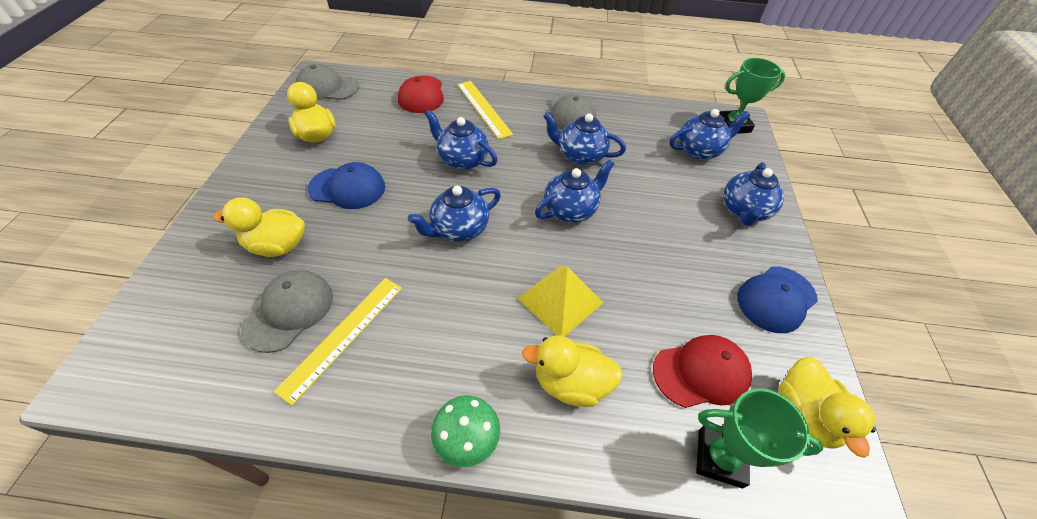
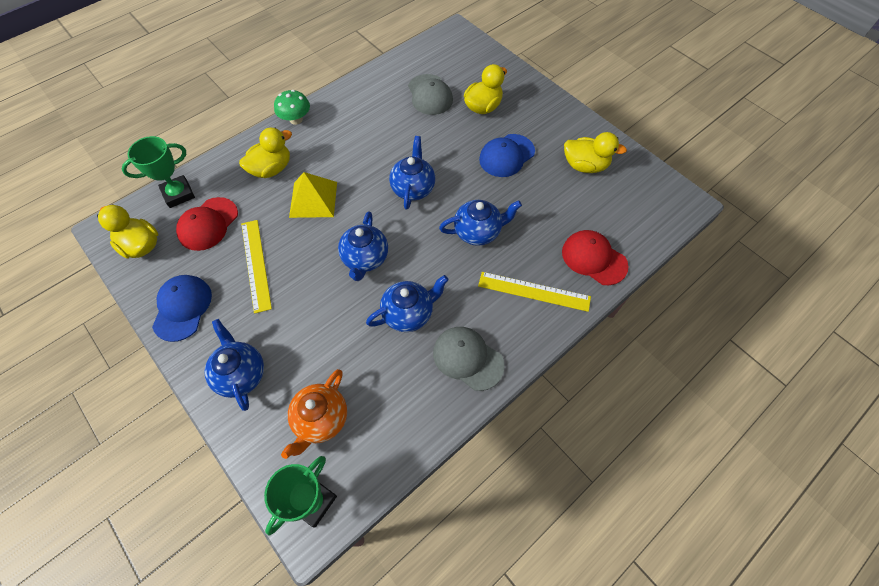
camera: 135 degrees right, 10 degrees up
yellow ruler [274,278,402,405] -> yellow ruler moved to [241,220,272,314]
grey cap [296,64,359,100] -> none
blue teapot [669,109,750,160] -> orange teapot [281,369,347,459]

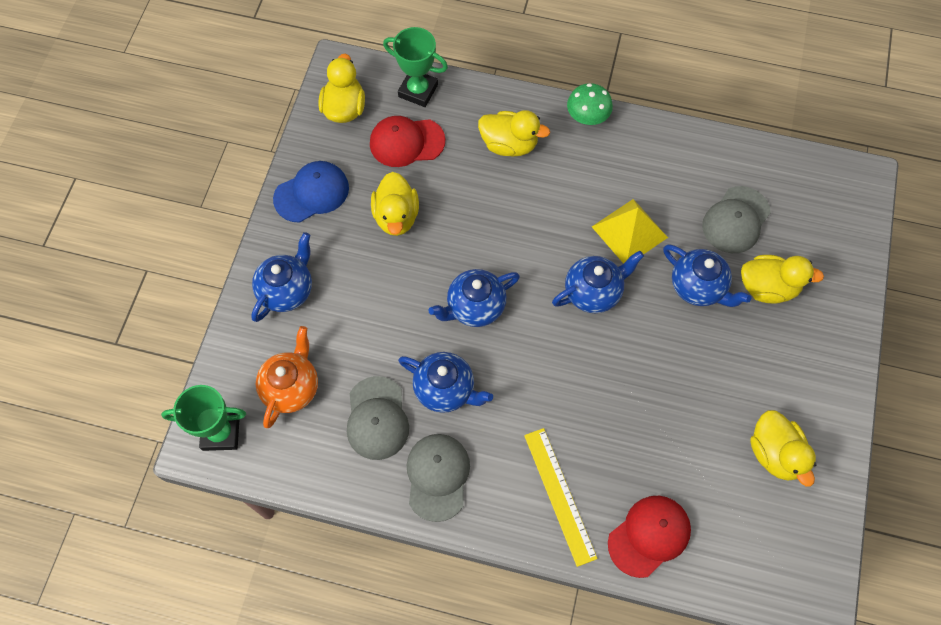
camera: 55 degrees right, 5 degrees up
yellow ruler [241,220,272,314] -> yellow duck [371,172,419,236]
orange teapot [281,369,347,459] -> orange teapot turned 120 degrees clockwise [256,326,318,428]
yellow pyramid [289,172,337,218] -> yellow pyramid moved to [592,199,668,264]
blue teapot [439,200,522,246] -> blue teapot moved to [663,244,751,307]
blue cap [479,134,535,177] -> none
red cap [562,230,628,285] -> red cap turned 45 degrees clockwise [608,496,691,578]
none -> grey cap [347,376,409,460]

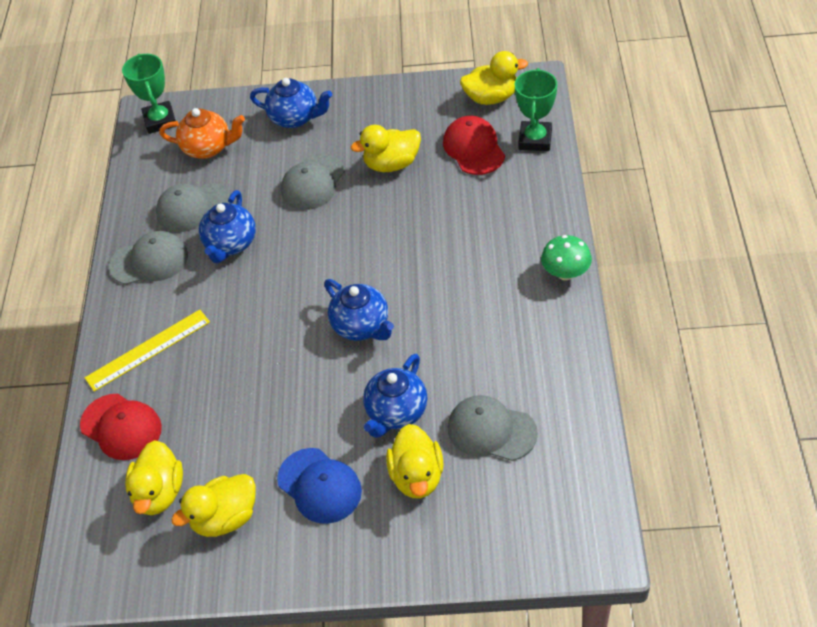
camera: 80 degrees right, 15 degrees down
blue cap [273,161,349,223] -> blue cap moved to [277,448,362,524]
blue teapot [429,269,520,327] -> none
yellow duck [478,110,550,156] -> yellow duck moved to [125,440,183,515]
yellow pyramid [592,199,668,264] -> none
none -> grey cap [281,153,345,210]

